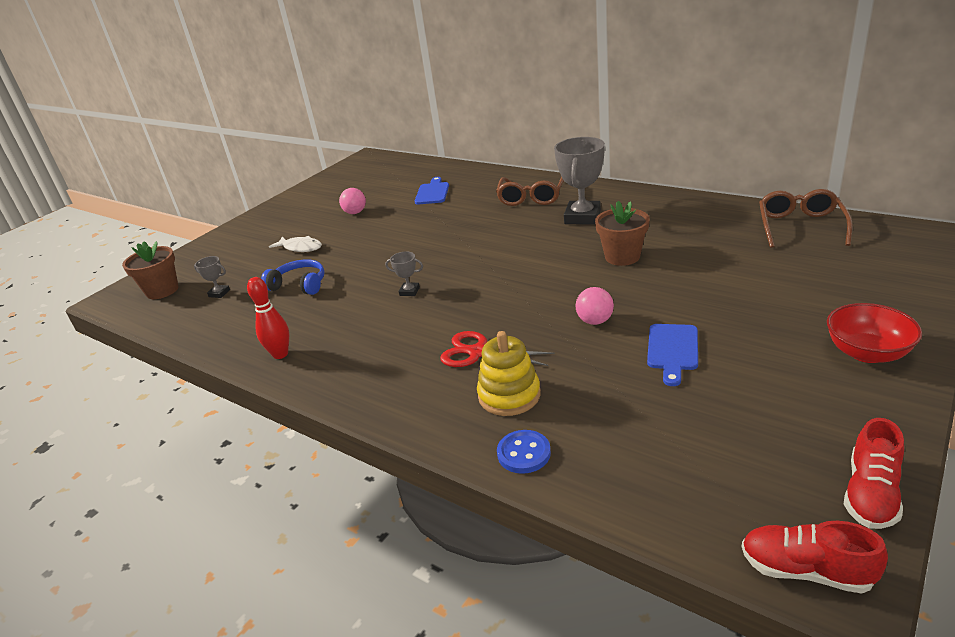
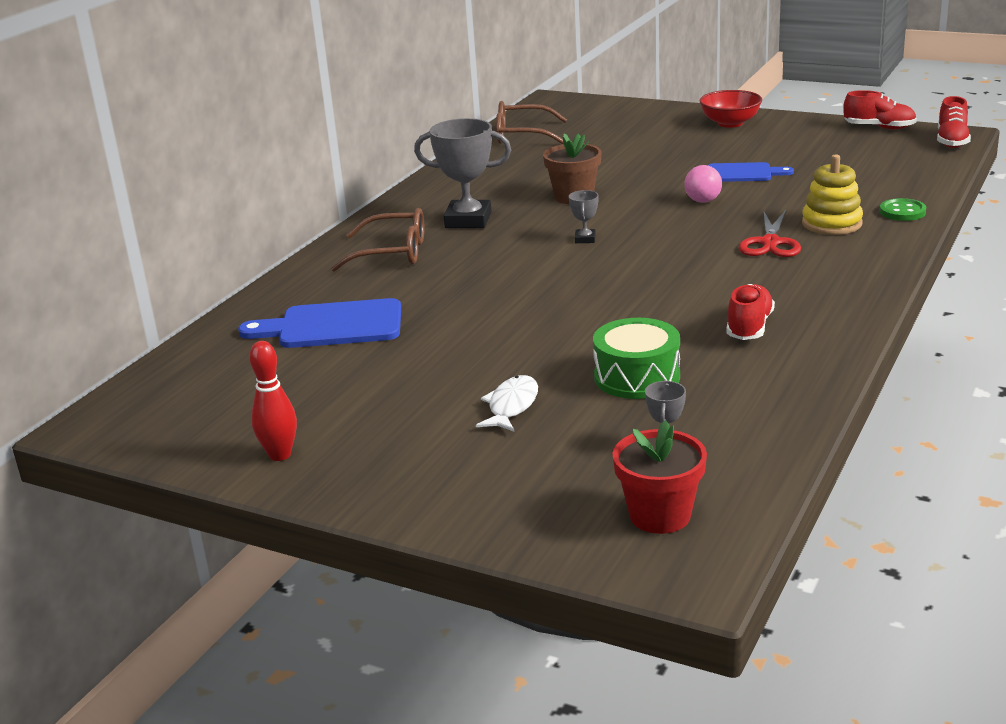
camera: 100 degrees left, 5 degrees down
brown flower pot [122,241,179,299] -> red flower pot [612,420,707,534]
red bowling pin [247,277,289,359] -> red bowling pin moved to [249,341,297,461]
blue headphones [261,260,325,295] -> green drum [593,318,680,399]
pink ball [339,188,366,214] -> none
grey trophy [385,251,423,296] -> grey trophy moved to [569,190,599,243]
blue cutting board [415,177,449,205] -> blue cutting board [238,298,401,348], size x1.56
blue button [497,430,551,474] -> green button [880,198,926,221]
none -> red shoe [726,284,775,340]

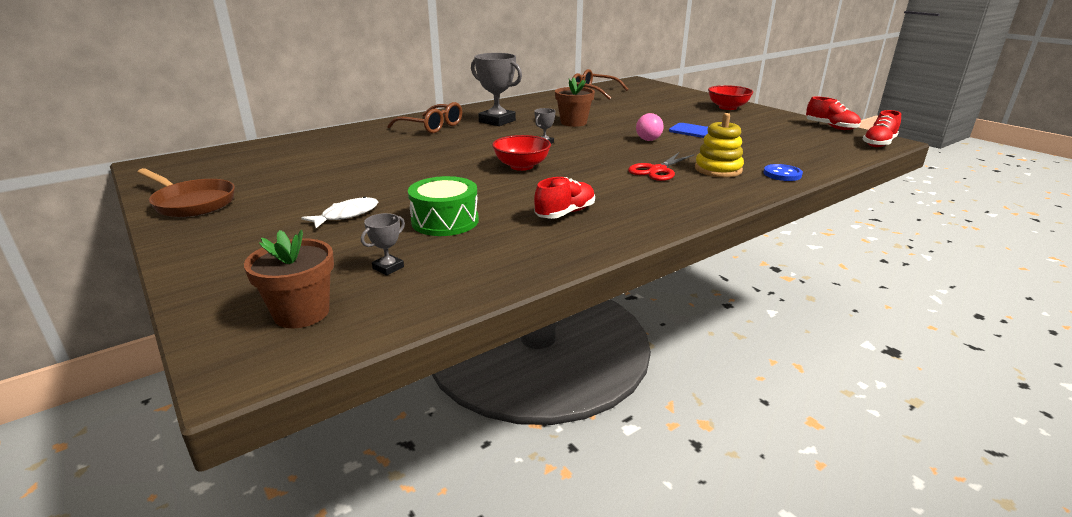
camera: 25 degrees right, 0 degrees up
blue cutting board [238,298,401,348] -> none
red bowling pin [249,341,297,461] -> brown pan [137,168,235,217]
red flower pot [612,420,707,534] -> brown flower pot [244,230,334,328]
green button [880,198,926,221] -> blue button [763,164,803,181]
none -> red bowl [492,135,551,171]

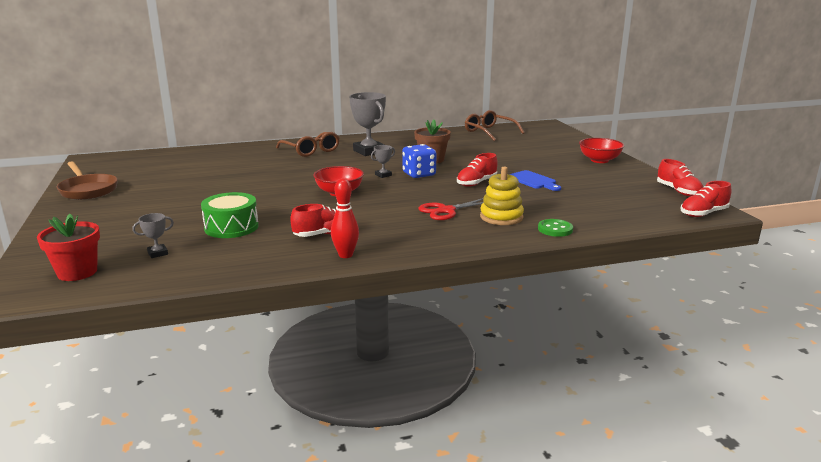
camera: 20 degrees right, 5 degrees down
brown flower pot [244,230,334,328] -> red flower pot [37,214,100,281]
white fish [301,196,378,228] -> none
pink ball [636,113,664,141] -> red shoe [457,153,498,187]
blue button [763,164,803,181] -> green button [538,219,573,237]
none -> red bowling pin [331,178,359,258]
none -> blue dice [402,144,436,178]

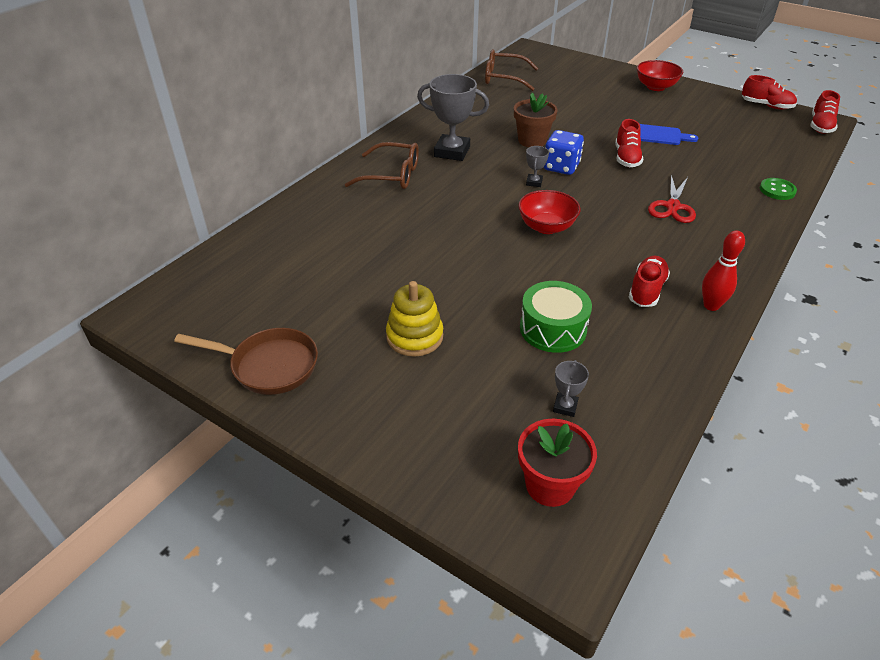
camera: 40 degrees left, 20 degrees up
yellow stacking toy [480,167,524,225] -> yellow stacking toy moved to [386,281,443,357]

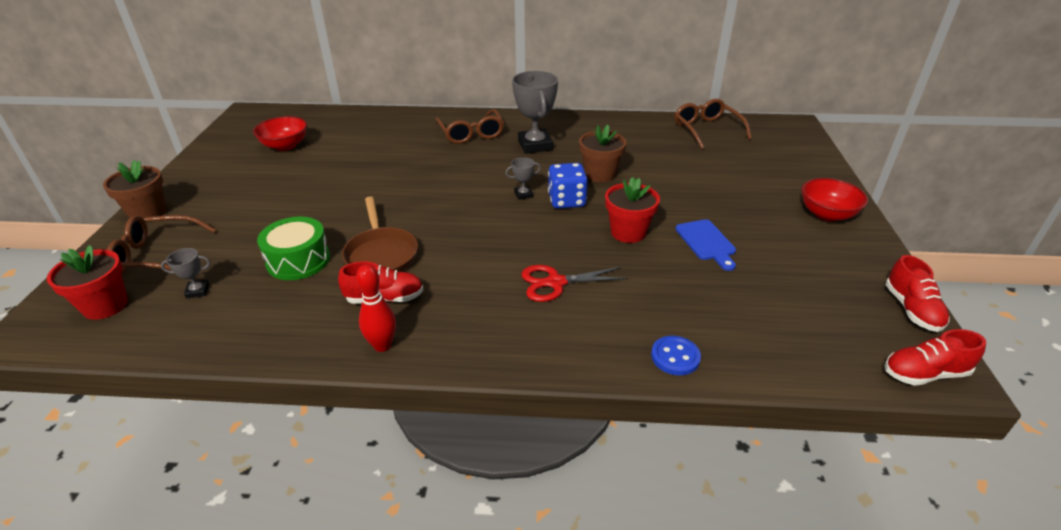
camera: 60 degrees right, 5 degrees down
brown pan [174,328,318,395] -> brown pan moved to [342,196,418,272]
yellow stacking toy [386,281,443,357] -> none
red bowl [518,190,581,234] -> red bowl moved to [253,116,307,151]
red shoe [615,119,644,167] -> red flower pot [605,177,660,243]
green button [760,178,797,200] -> blue button [651,336,701,376]
none -> brown flower pot [103,160,166,218]
none -> brown glasses [107,215,216,274]

